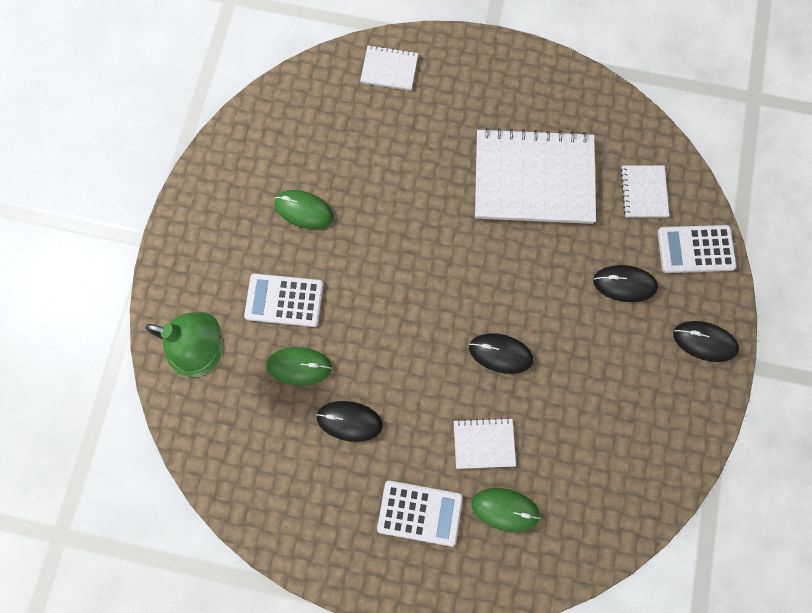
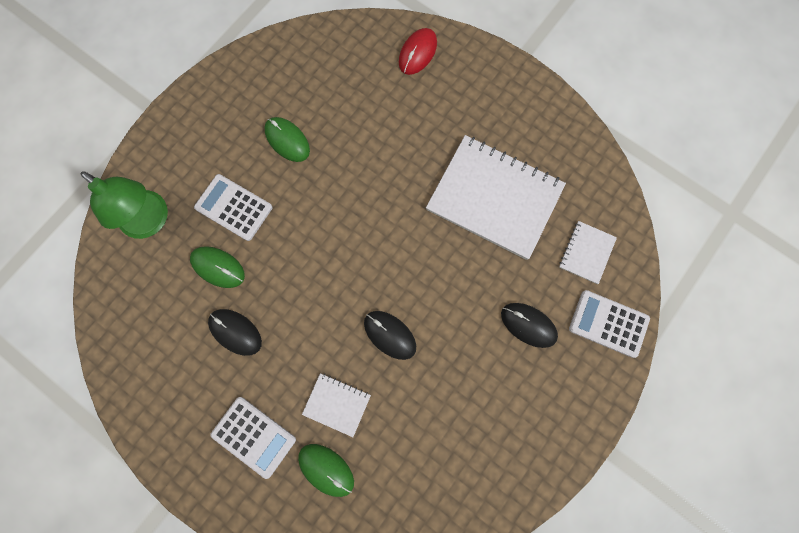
camera: 25 degrees right, 0 degrees up
white notebook [360,45,418,91] -> red mouse [399,28,437,75]
black mouse [673,321,739,362] -> none

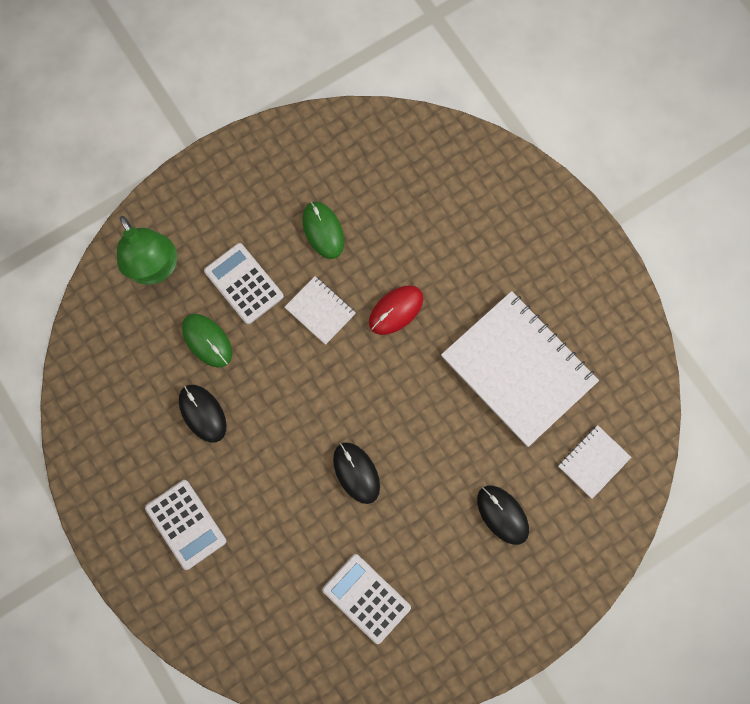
camera: 20 degrees right, 0 degrees up
green mouse [298,444,354,497] -> none
white notebook [302,373,371,437] -> white notebook moved to [285,276,356,345]
red mouse [399,28,437,75] -> red mouse moved to [369,285,424,335]
white calculator [569,290,650,358] -> white calculator moved to [322,554,411,644]

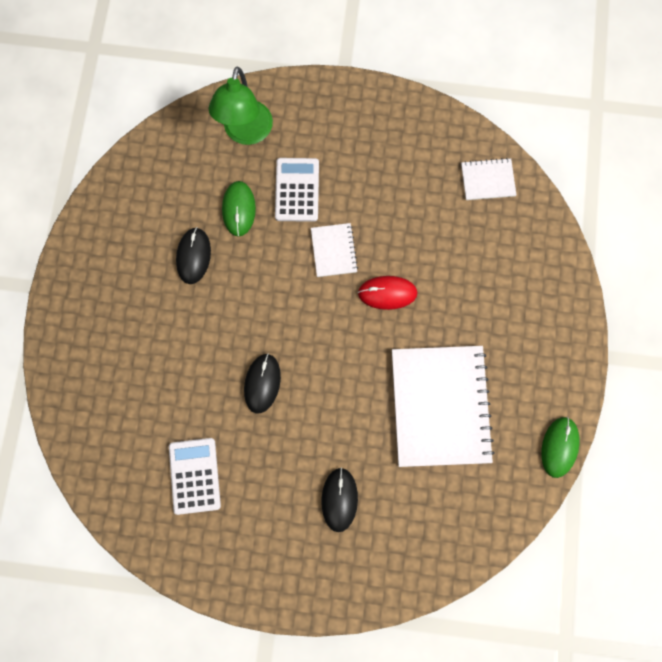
camera: 40 degrees right, 0 degrees up
white calculator [145,480,226,570] -> none
green mouse [303,201,344,259] -> green mouse moved to [541,417,580,478]
white notebook [558,425,632,499] -> white notebook moved to [461,158,516,200]

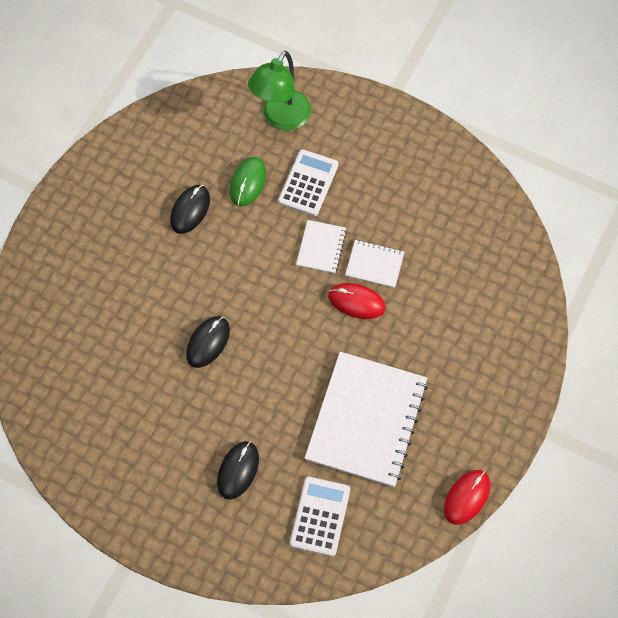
camera: 20 degrees right, 10 degrees down
white calculator [169,438,221,515] -> white calculator moved to [290,477,350,556]
white notebook [461,158,516,200] -> white notebook moved to [345,240,405,288]
green mouse [541,417,580,478] -> red mouse [444,470,490,525]

